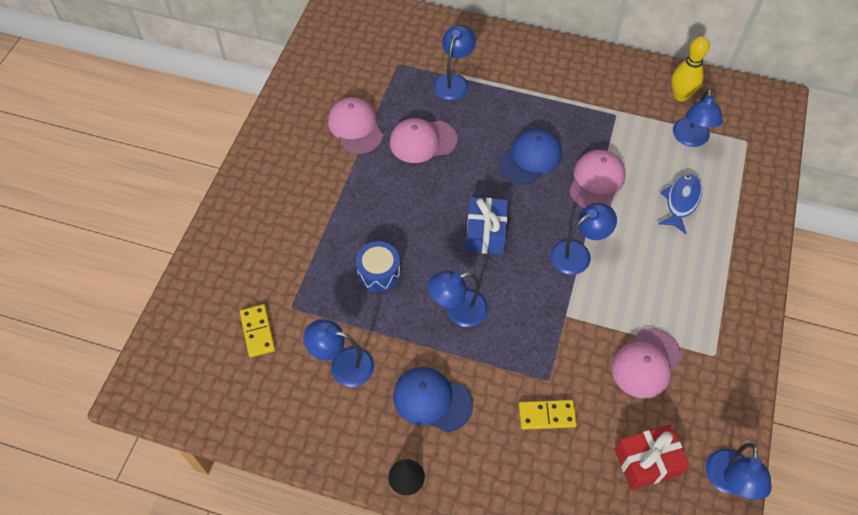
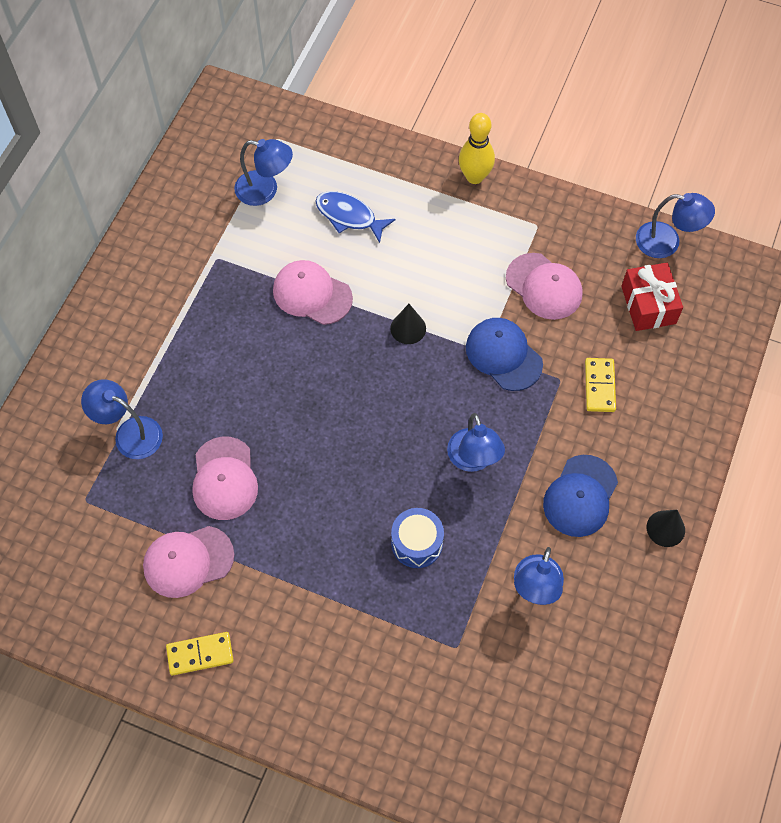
camera: 85 degrees left, 5 degrees up
yellow domino [240,304,275,357] -> yellow domino moved to [166,632,234,675]
blue gift [466,197,508,255] -> none
blue cap [499,129,562,184] -> blue cap moved to [466,318,543,391]
blue lamp [550,203,617,275] -> black cone [390,304,426,344]
yellow bowling pin [671,36,710,101] -> yellow bowling pin moved to [459,113,495,184]

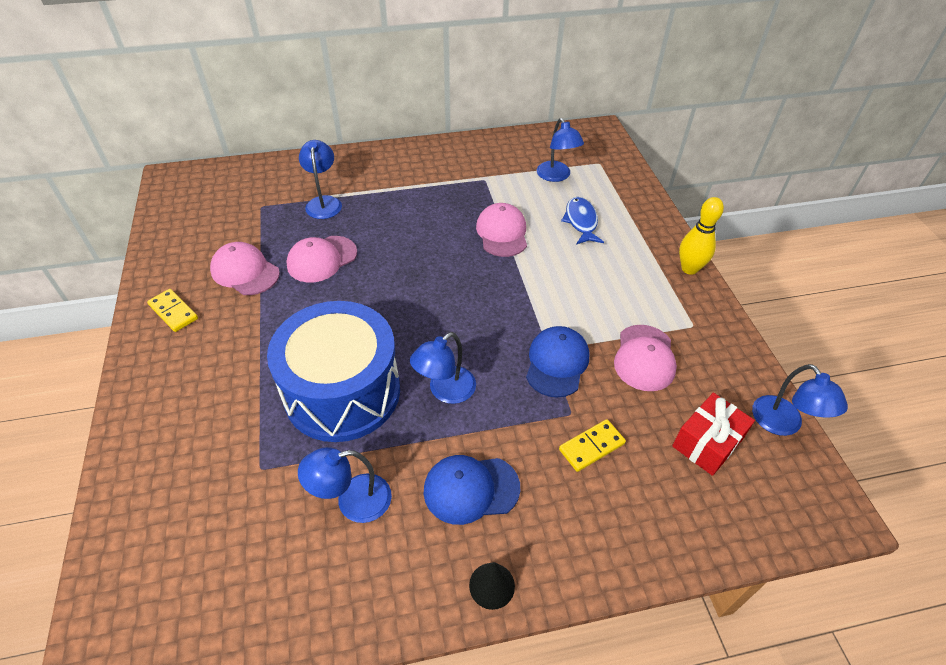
camera: 55 degrees right, 15 degrees down
black cone [390,304,426,344] -> none
blue drum [391,508,444,568] -> blue drum [267,301,400,442], size x2.34

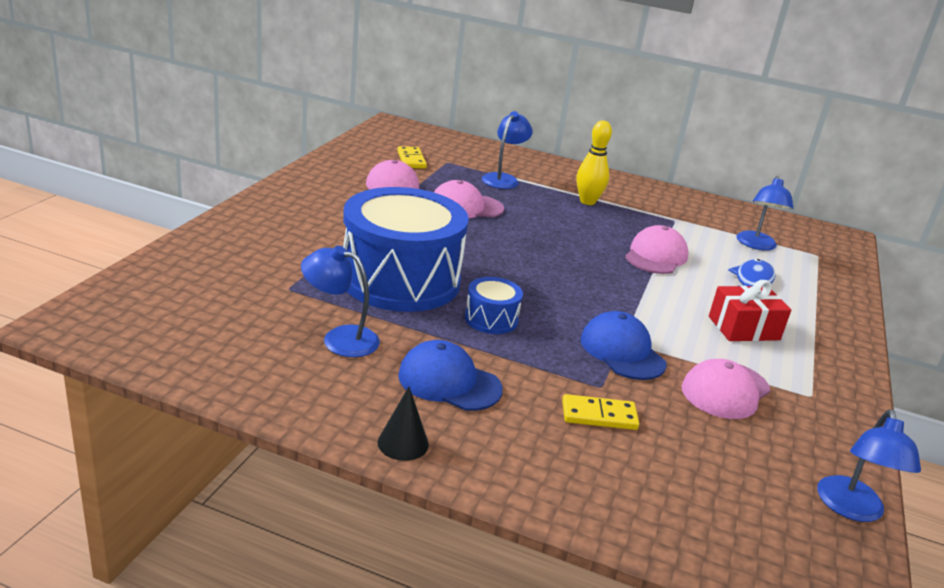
camera: 30 degrees right, 20 degrees down
yellow domino [147,289,198,332] -> yellow domino moved to [397,146,427,169]
blue lamp [410,332,476,404] -> blue drum [465,277,523,334]
blue cap [526,326,590,398] -> blue cap turned 75 degrees counterclockwise [581,311,667,380]
red gift [672,393,755,476] -> red gift moved to [709,280,791,341]
yellow bowling pin [679,197,724,275] -> yellow bowling pin moved to [576,120,612,205]

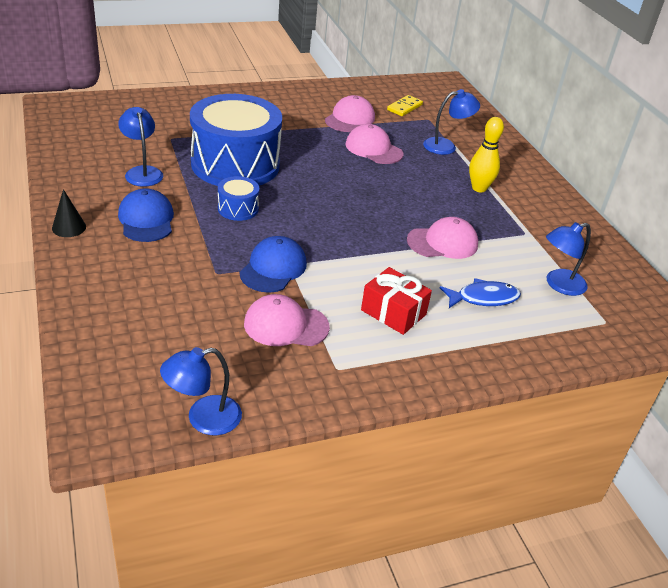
camera: 50 degrees right, 10 degrees up
yellow domino [562,394,639,430] -> none

